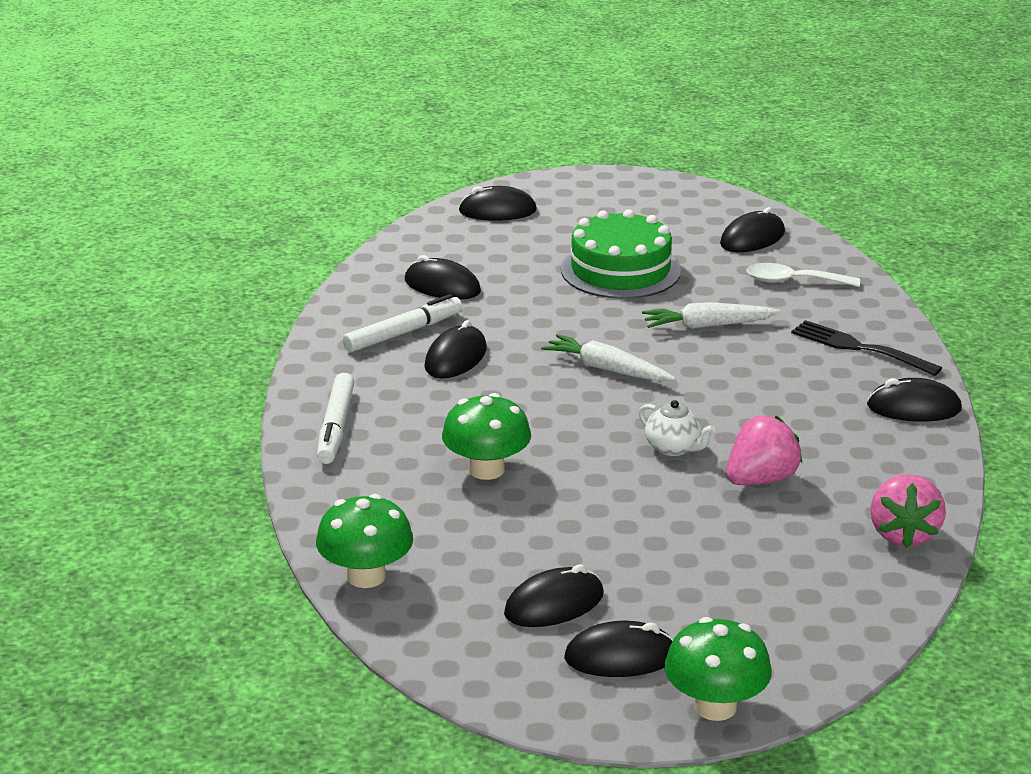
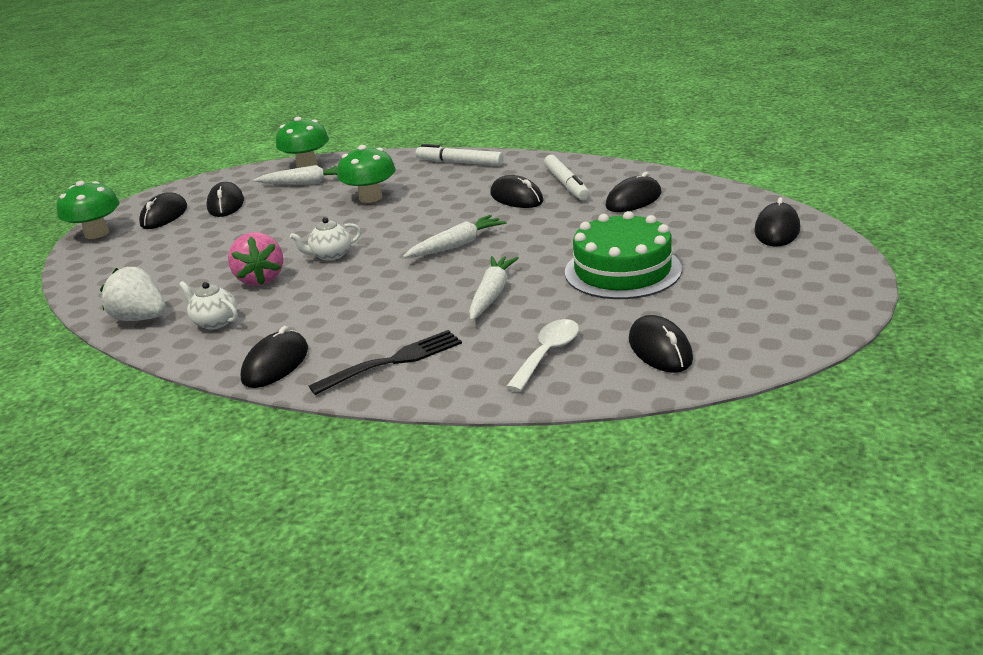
camera: 115 degrees right, 0 degrees up
pink strawberry [870,474,946,548] -> white strawberry [100,267,166,321]
none -> white teapot [179,281,238,330]
none -> white carrot [254,165,338,185]

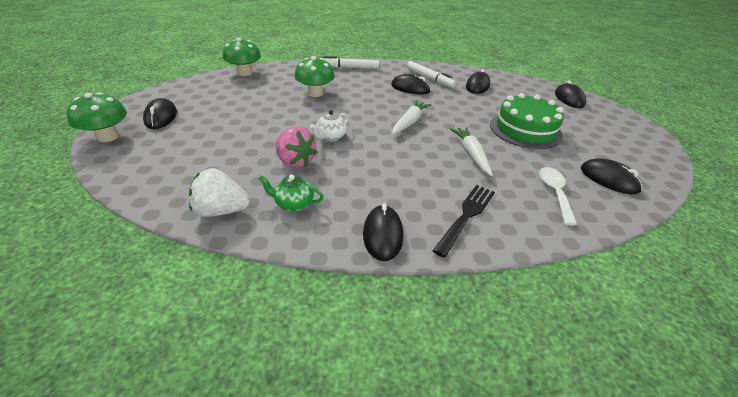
camera: 30 degrees left, 10 degrees up
white teapot [179,281,238,330] -> green teapot [258,174,324,212]
black mouse [206,182,244,217] -> none
white carrot [254,165,338,185] -> none

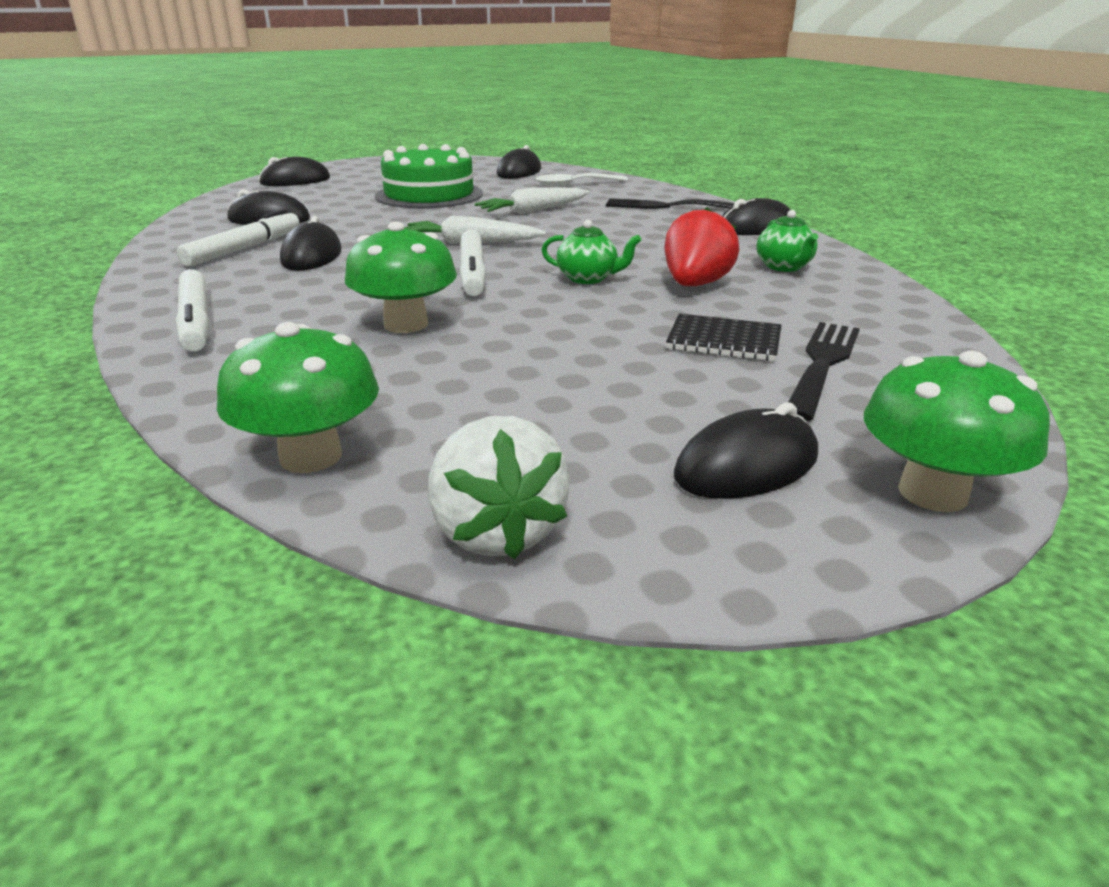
camera: 110 degrees left, 10 degrees down
white strawberry [189,168,250,217] -> white strawberry moved to [428,416,569,559]
pink strawberry [275,126,318,168] -> red strawberry [664,207,739,286]
white teapot [310,110,348,141] -> green teapot [542,220,641,284]
none -> white marker [460,230,486,296]
none -> black notebook [666,313,781,361]
none -> black fork [788,322,860,421]

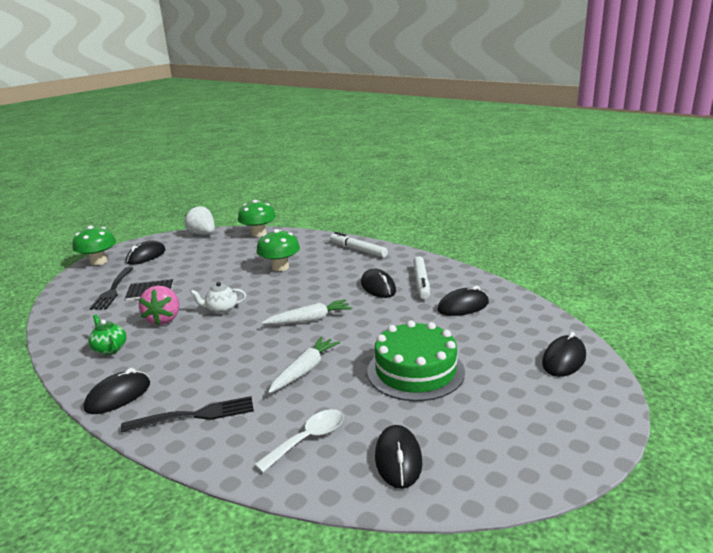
camera: 155 degrees right, 5 degrees down
white marker [460,230,486,296] -> none
green teapot [542,220,641,284] -> white teapot [190,282,246,314]
red strawberry [664,207,739,286] -> pink strawberry [139,286,179,325]

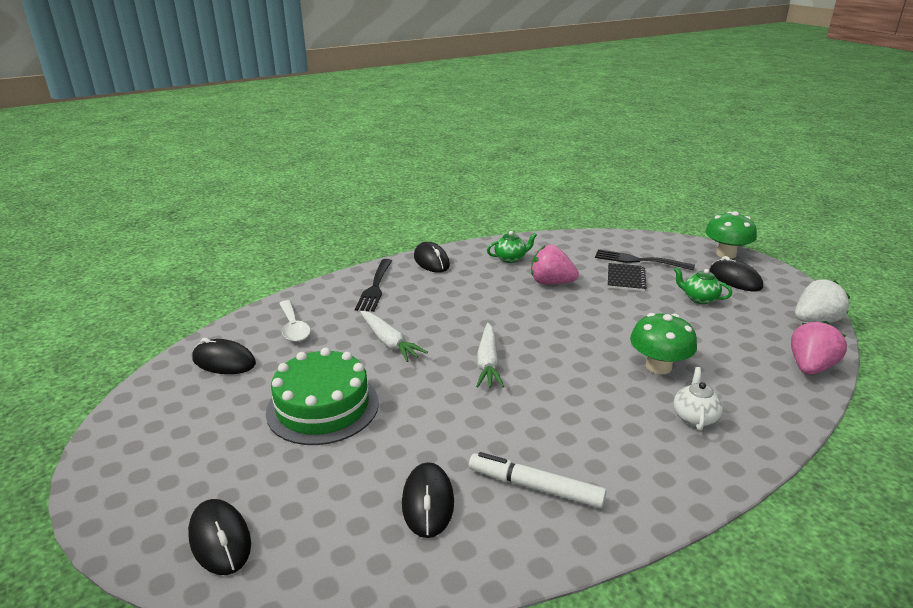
camera: 110 degrees right, 5 degrees up
white teapot [190,282,246,314] -> white teapot moved to [674,367,723,431]
green mushroom [238,200,276,237] -> pink strawberry [791,321,847,375]
white marker [330,232,388,258] -> none
black mouse [361,269,396,298] -> none
none -> green teapot [674,267,732,304]

